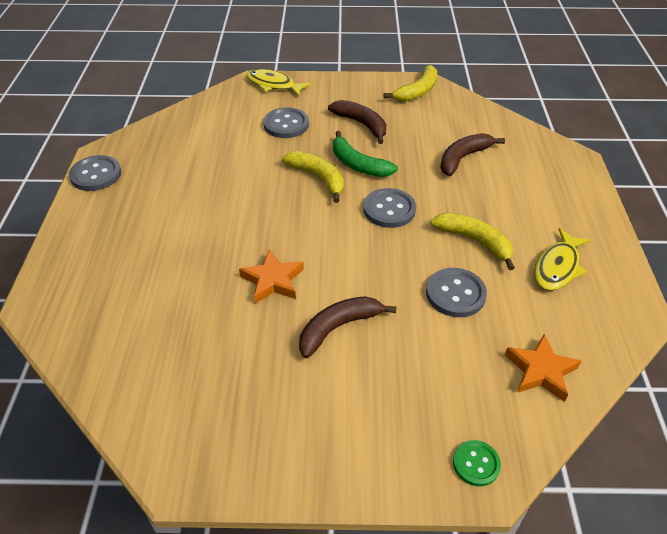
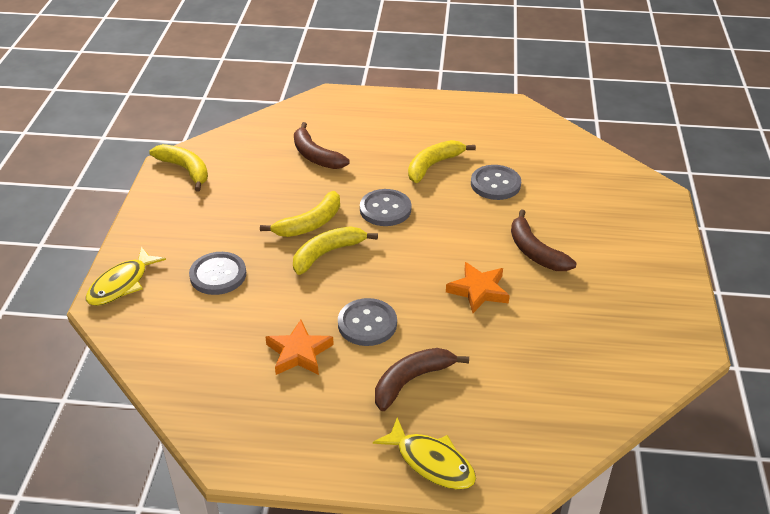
camera: 85 degrees left, 5 degrees down
grey button [69,155,121,191] -> grey button moved to [338,298,397,346]
brown banana [328,100,386,144] -> brown banana moved to [375,348,469,411]
green banana [333,131,398,177] -> yellow banana [260,191,340,237]
green button [453,440,501,486] -> none
orange star [505,334,582,402] -> orange star moved to [265,320,334,375]
yellow fish [534,228,591,291] -> yellow fish moved to [373,417,476,490]

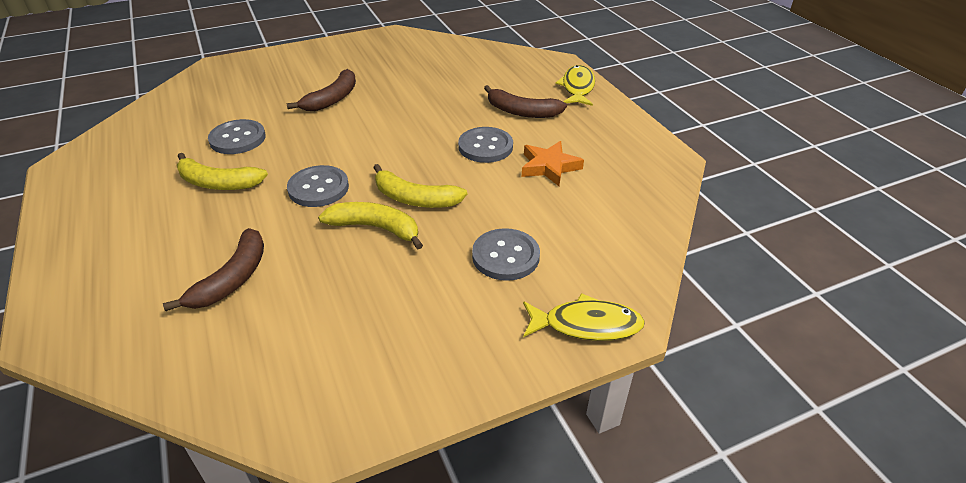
camera: 120 degrees left, 0 degrees up
yellow banana [149,144,208,191] -> none
orange star [446,262,510,313] -> none

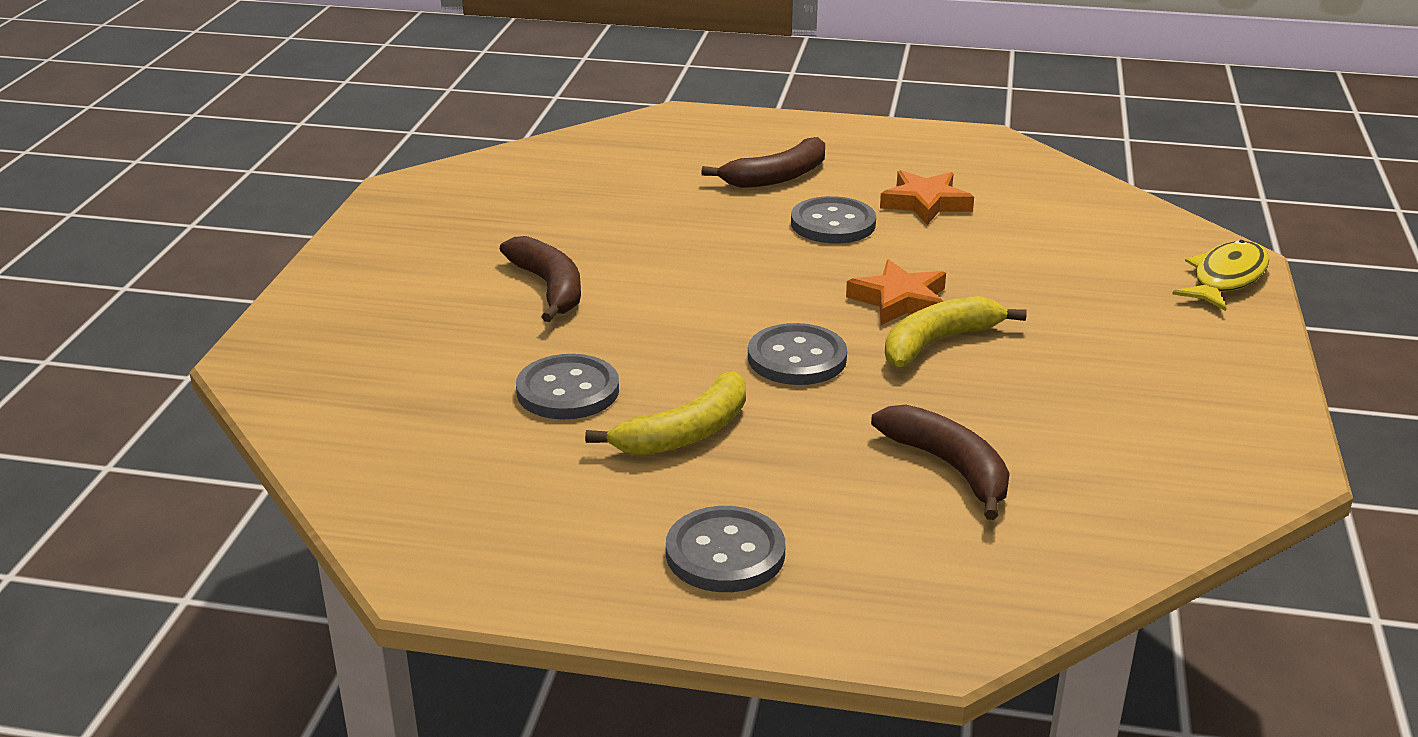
camera: 55 degrees left, 10 degrees down
yellow banana [373,164,467,208] -> orange star [846,259,946,325]
grey button [472,228,540,281] -> grey button moved to [666,506,785,592]
yellow fish [555,65,595,106] -> none

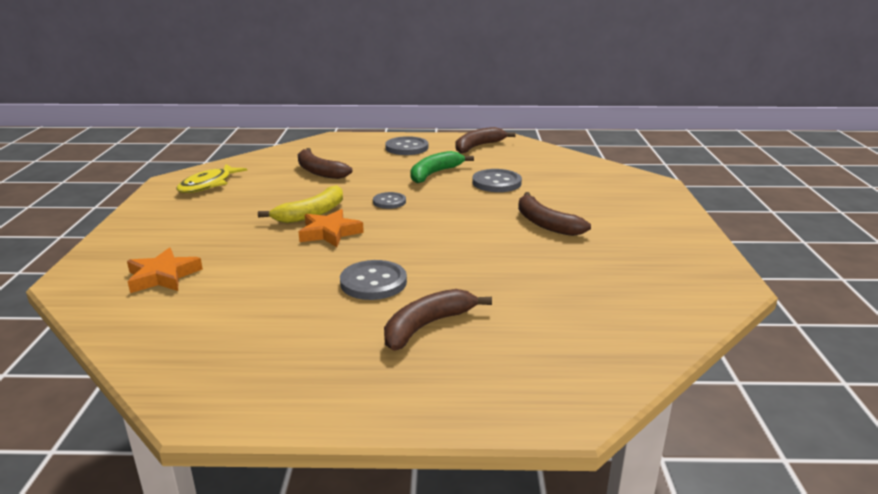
camera: 170 degrees right, 5 degrees down
yellow banana [585,371,746,456] -> green banana [410,151,474,183]
grey button [748,323,847,385] -> grey button [373,192,406,209], size x0.63
orange star [880,170,974,225] -> orange star moved to [127,247,203,293]
yellow fish [1172,240,1269,311] -> yellow fish moved to [177,164,247,193]
none -> brown banana [455,127,516,153]

